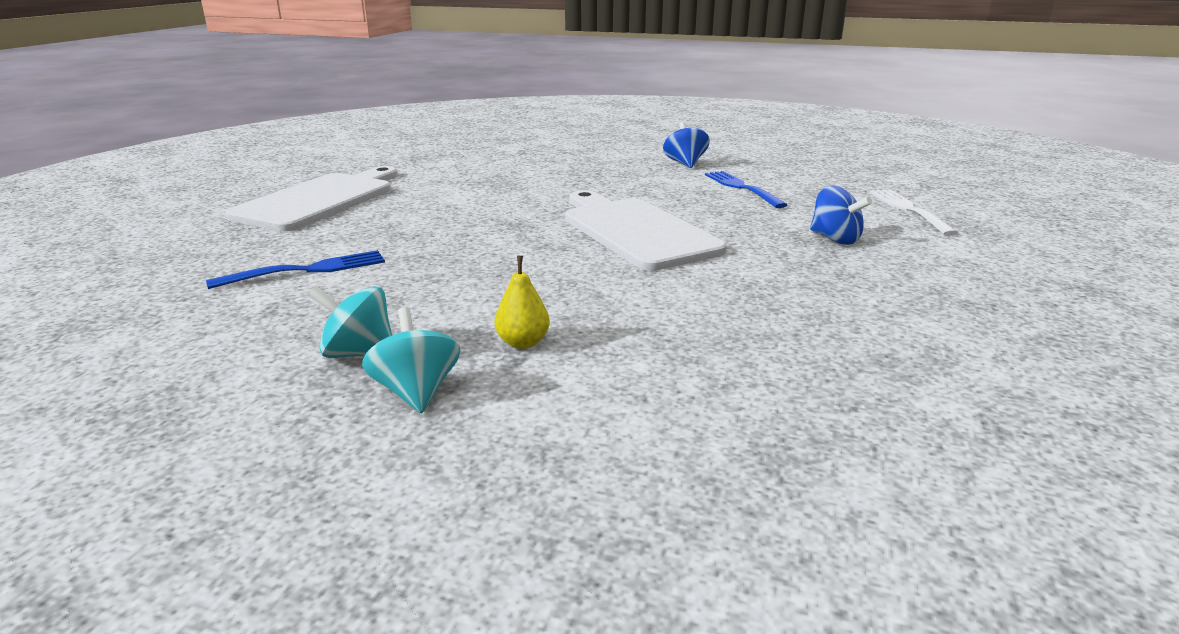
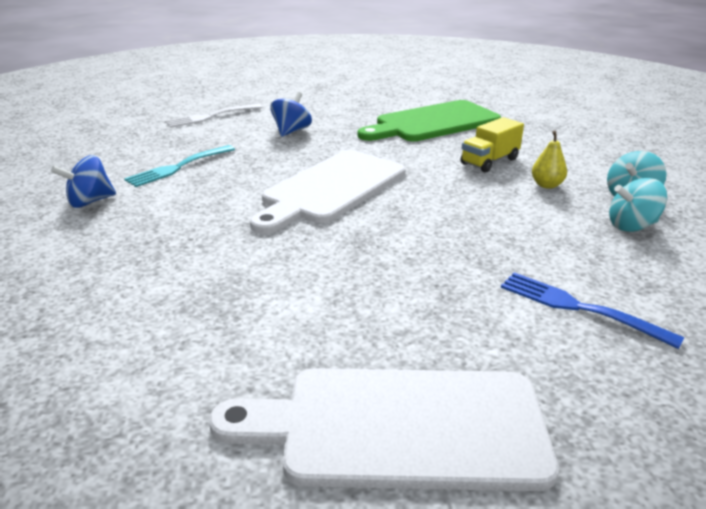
camera: 115 degrees left, 5 degrees up
turquoise spinning top [309,286,392,358] -> turquoise spinning top turned 90 degrees clockwise [609,178,667,232]
blue fork [705,171,787,208] -> turquoise fork [124,145,235,187]
none -> green cutting board [357,100,501,141]
none -> yellow truck [461,117,524,172]

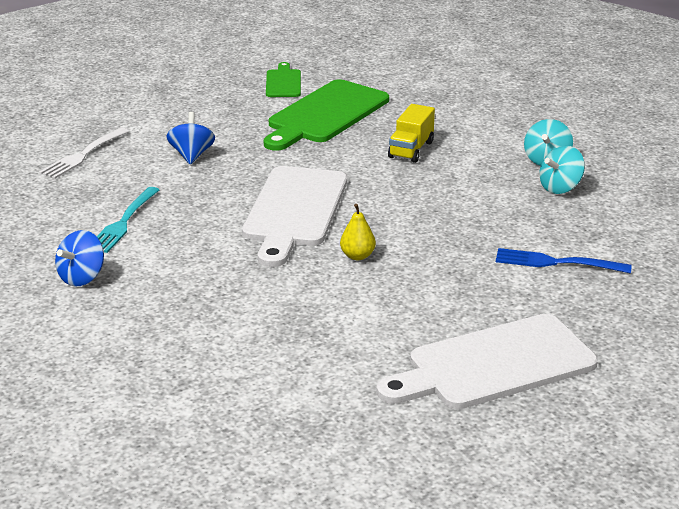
camera: 25 degrees left, 0 degrees up
yellow pear [532,130,567,189] -> yellow pear moved to [340,204,376,260]
none -> green cutting board [266,62,301,97]

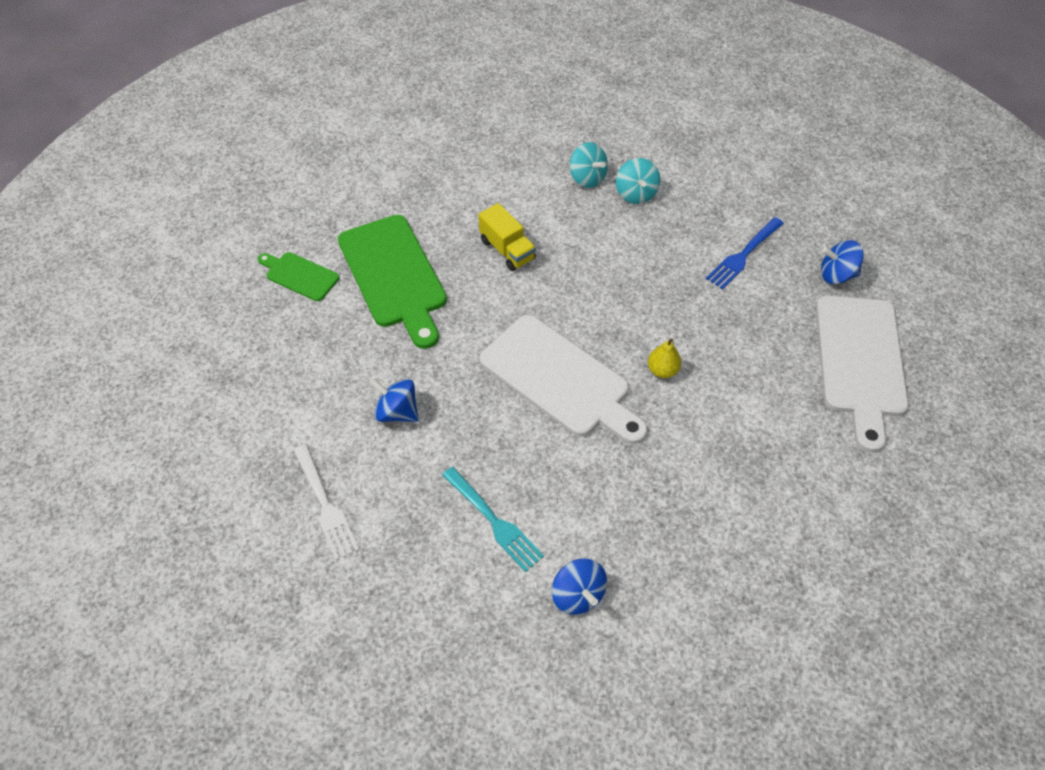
camera: 60 degrees left, 25 degrees up
none -> blue spinning top [821,240,864,284]

